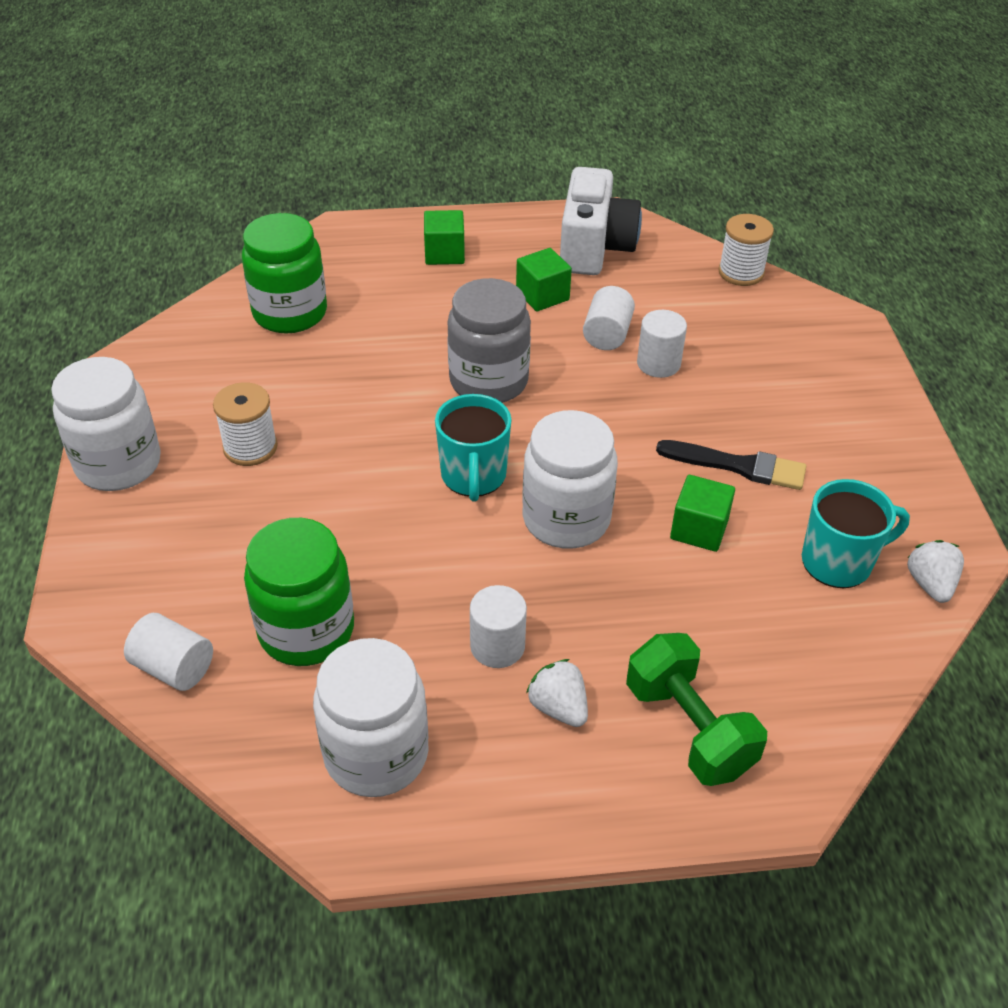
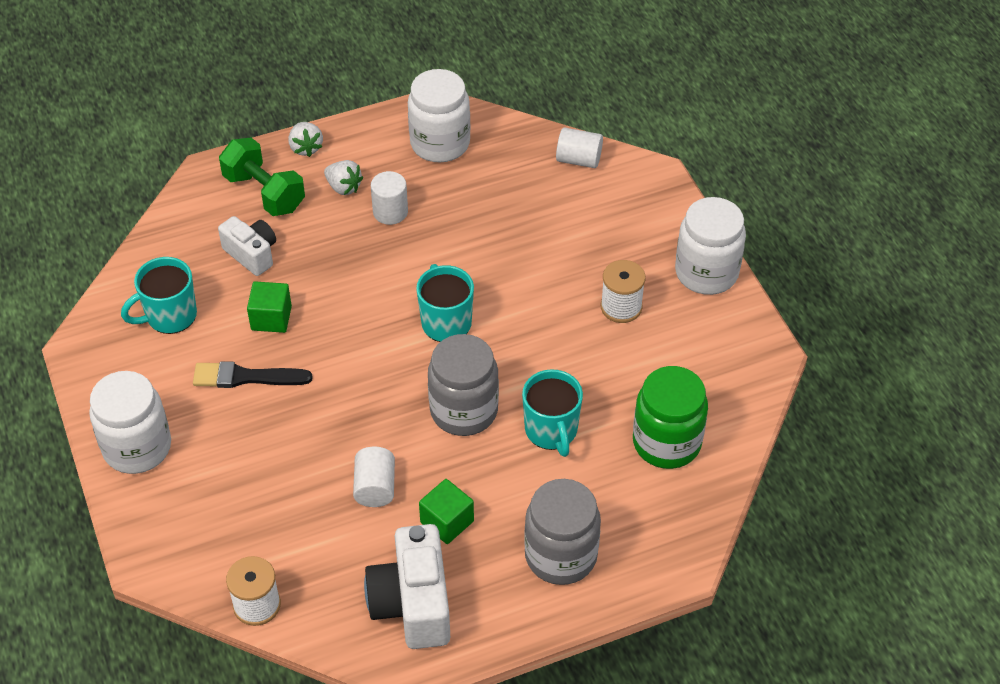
camera: 165 degrees right, 5 degrees up
green jar [244,518,354,666] -> none
green cube [424,210,465,265] -> grey jar [524,479,601,585]
white jar [522,410,618,549] -> white jar moved to [89,371,171,474]
white cylinder [637,310,687,378] -> none
white strawberry [907,540,964,603] -> white strawberry moved to [288,122,323,157]
none -> white camera [218,216,276,276]
none -> turquoise mug [522,369,583,457]

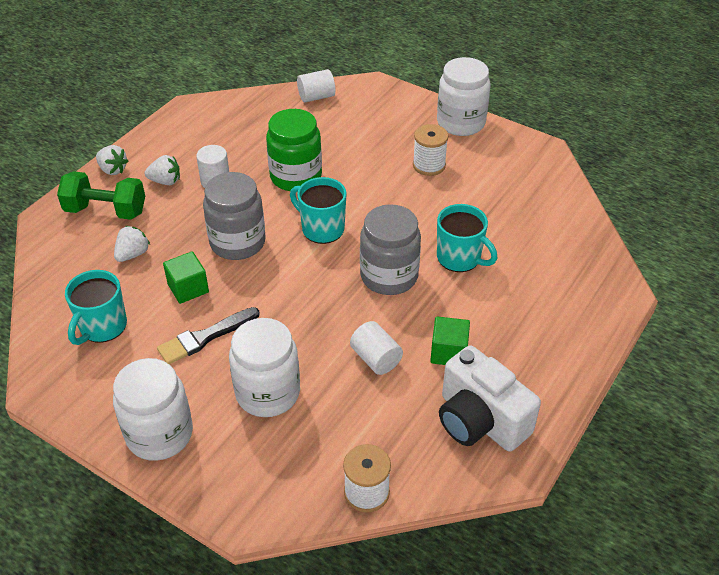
camera: 35 degrees left, 5 degrees down
white camera [218,216,276,276] -> white strawberry [114,226,150,262]
white jar [408,69,470,162] -> white jar moved to [229,318,300,417]
grey jar [524,479,601,585] -> grey jar moved to [203,172,266,260]
green jar [633,366,708,469] -> green jar moved to [266,109,322,191]

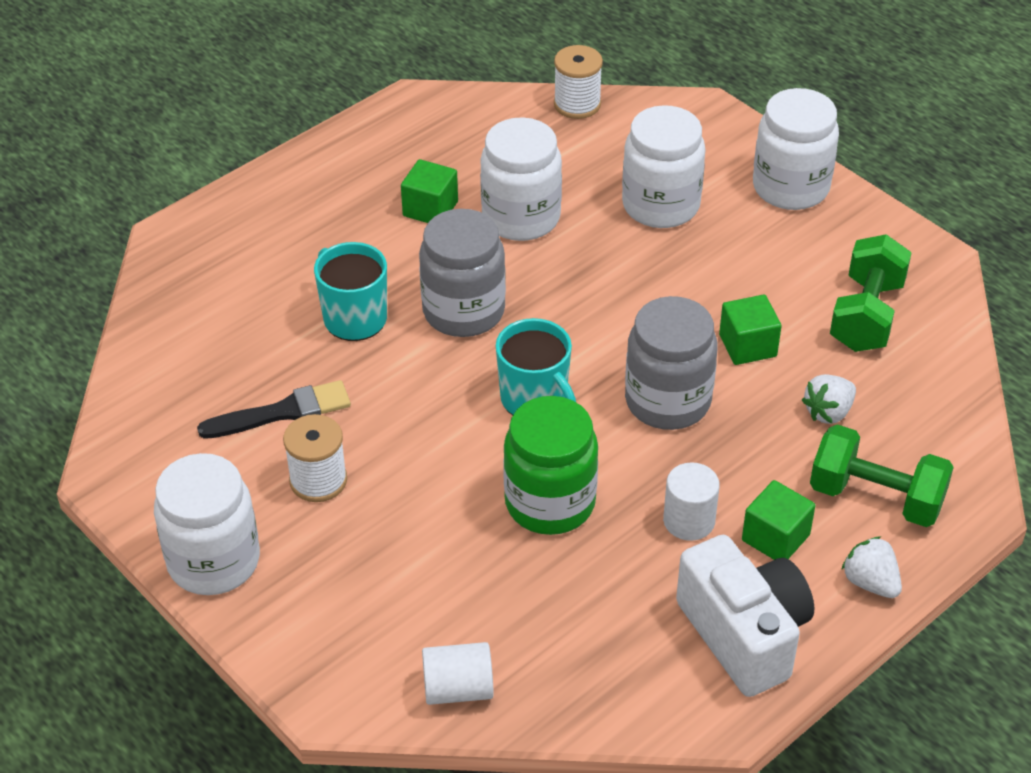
camera: 165 degrees left, 0 degrees up
turquoise mug [65,270,127,345] -> green dumbbell [830,234,912,352]
white strawberry [145,155,180,185] -> green cube [742,480,815,560]
black brush [157,307,260,364] -> black brush moved to [197,380,351,439]
white cylinder [350,321,403,375] -> white jar [480,117,562,241]
white camera [439,345,541,452] -> white camera moved to [676,535,815,697]

